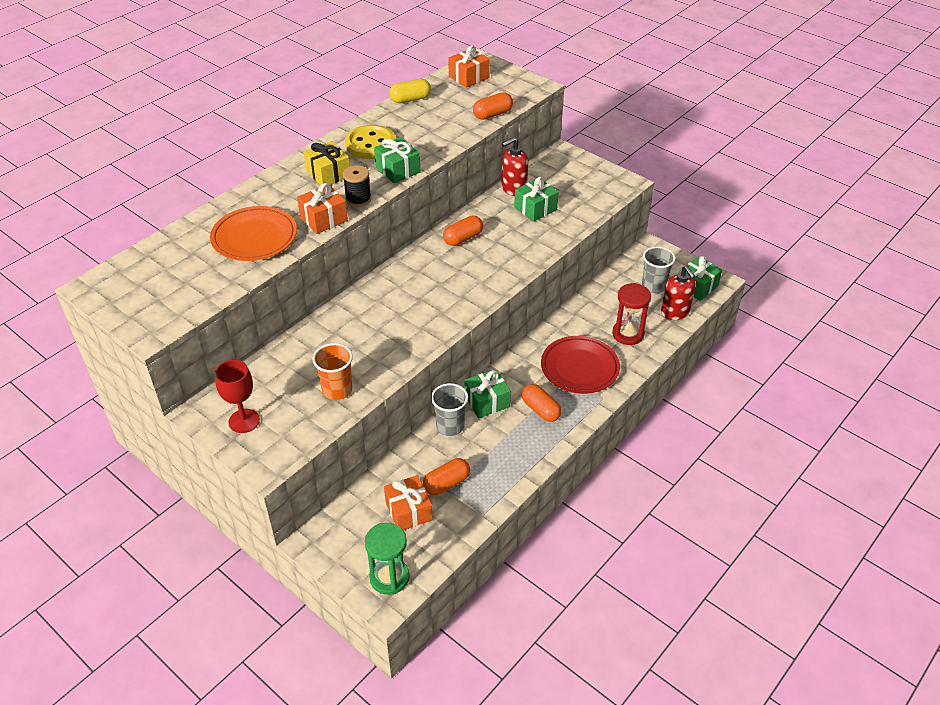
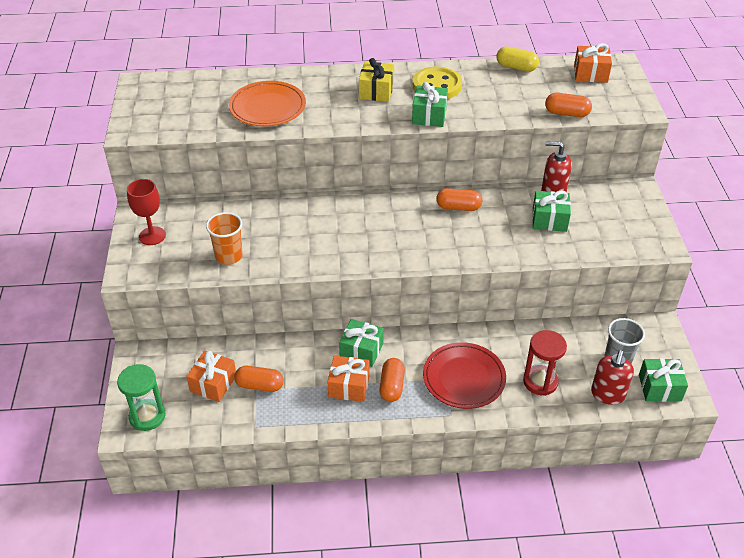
camera: 45 degrees right, 0 degrees up
orange gift [297,183,348,234] -> orange gift moved to [327,356,369,402]
black spool [343,165,371,207] -> none
grey cup [431,383,468,436] -> none

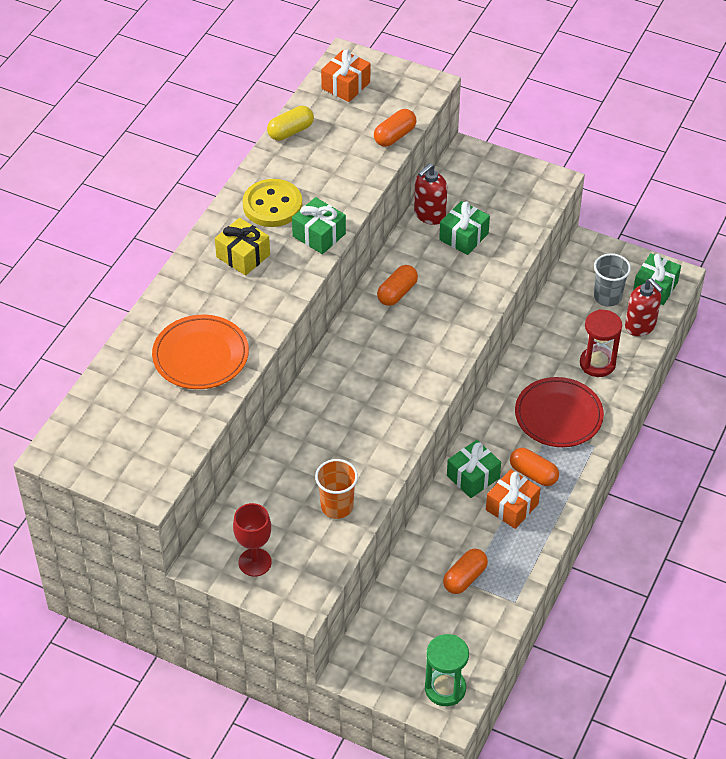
camera: 60 degrees left, 5 degrees up
orange gift [186,350,236,402] -> none

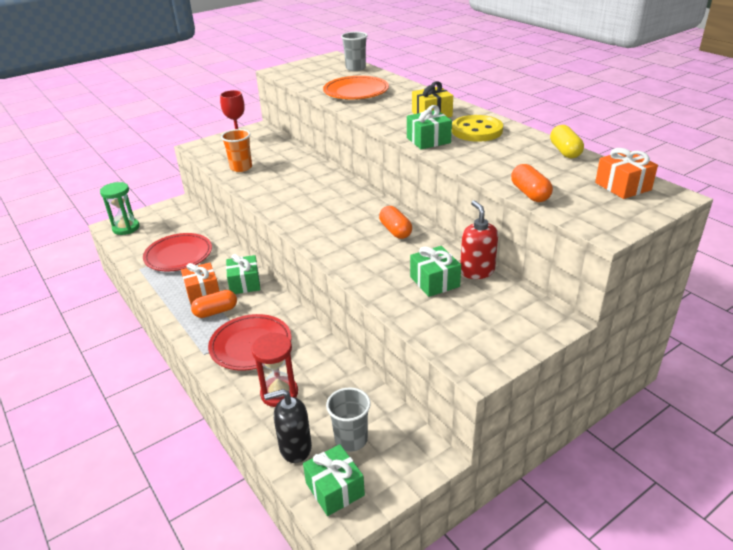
camera: 120 degrees right, 15 degrees down
orange capsule [443,549,488,594] -> red plate [143,233,212,271]
red soap dispenser [625,278,663,336] -> black soap dispenser [264,389,312,463]
none -> grey cup [341,32,368,71]

